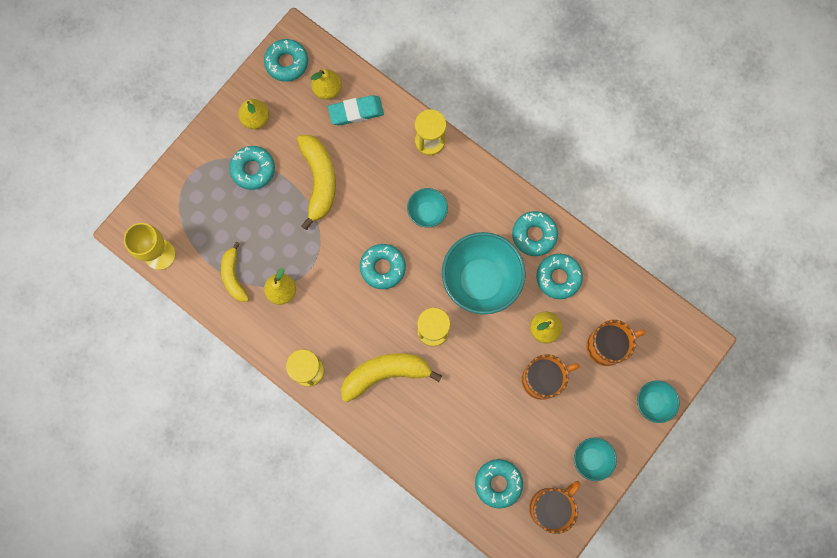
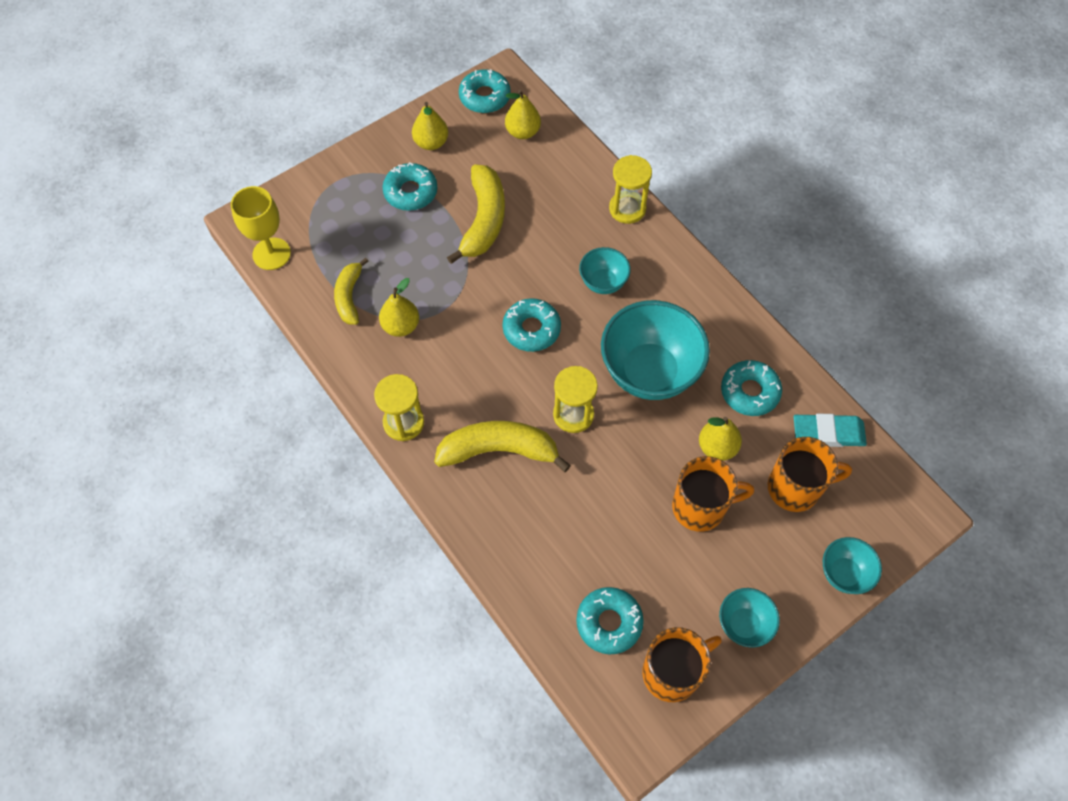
camera: 15 degrees right, 15 degrees down
turquoise eraser [328,95,384,126] -> turquoise eraser moved to [794,414,867,447]
turquoise donut [512,211,558,256] -> none

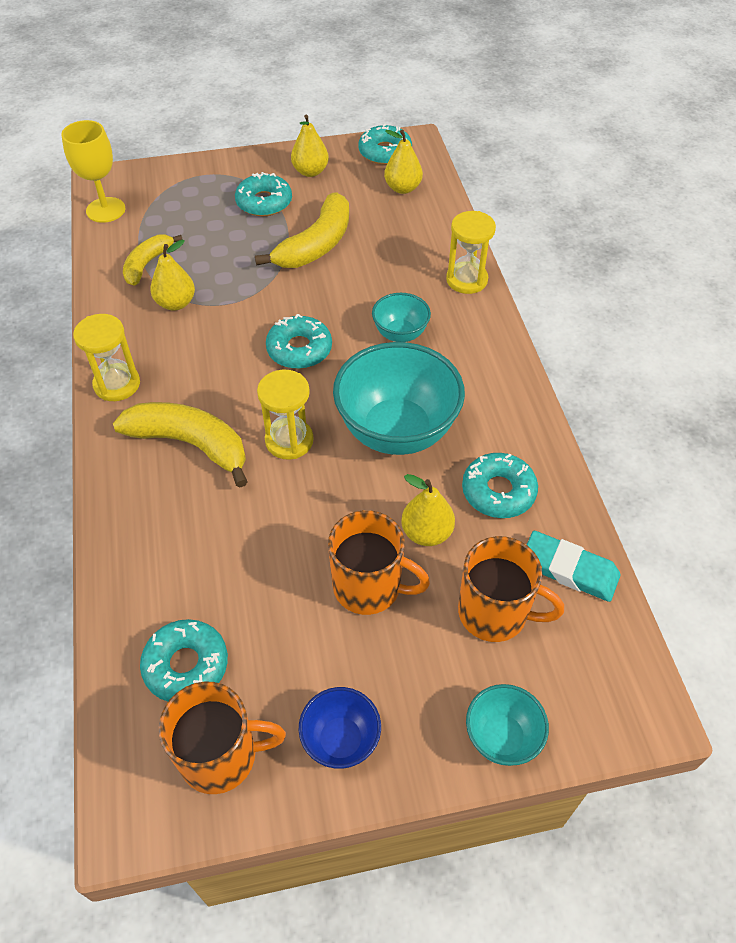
camera: 25 degrees right, 10 degrees down
turquoise bowl [719,588,780,648] -> blue bowl [299,687,381,769]

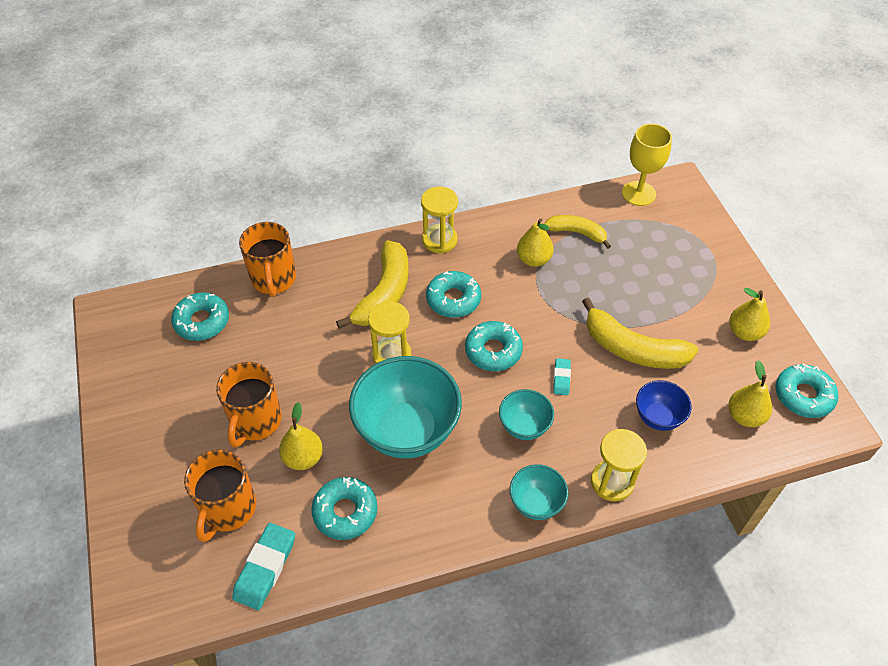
camera: 85 degrees right, 0 degrees up
orange mug [159,682,286,794] -> orange mug moved to [239,222,296,297]
turquoise donut [235,172,292,216] -> turquoise donut moved to [426,271,481,318]
blue bowl [299,687,381,769] -> blue bowl moved to [636,380,692,431]
turquoise bowl [466,684,549,766] -> turquoise bowl moved to [510,464,568,520]
none -> turquoise eraser [553,358,571,395]

